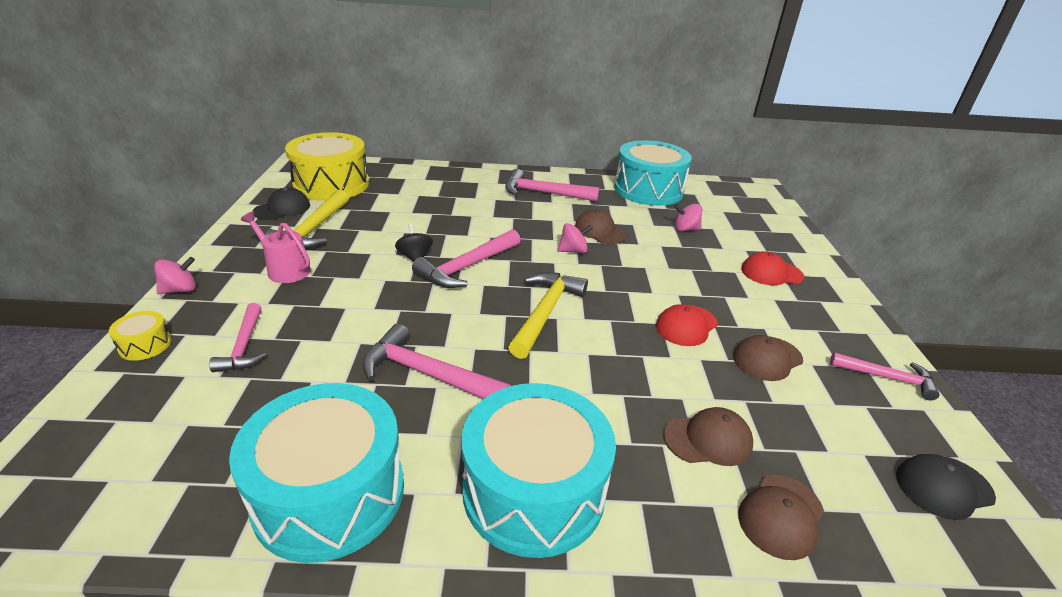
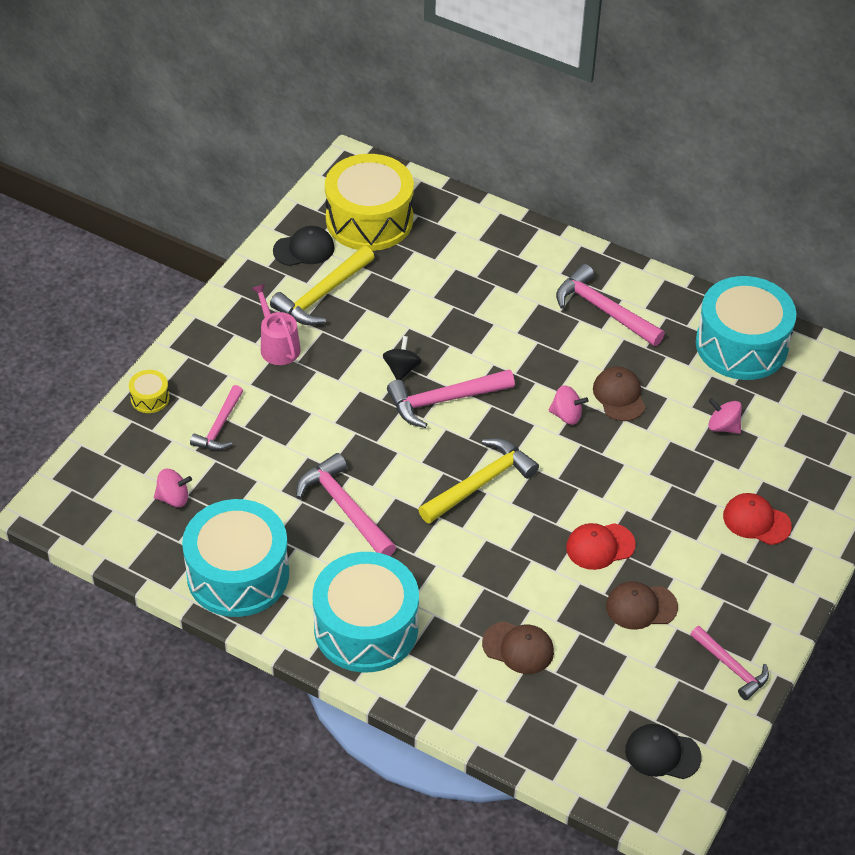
camera: 30 degrees right, 15 degrees up
pink spinning top [154,257,196,294] -> pink spinning top moved to [154,469,192,507]
brown cap [738,475,824,560] -> none

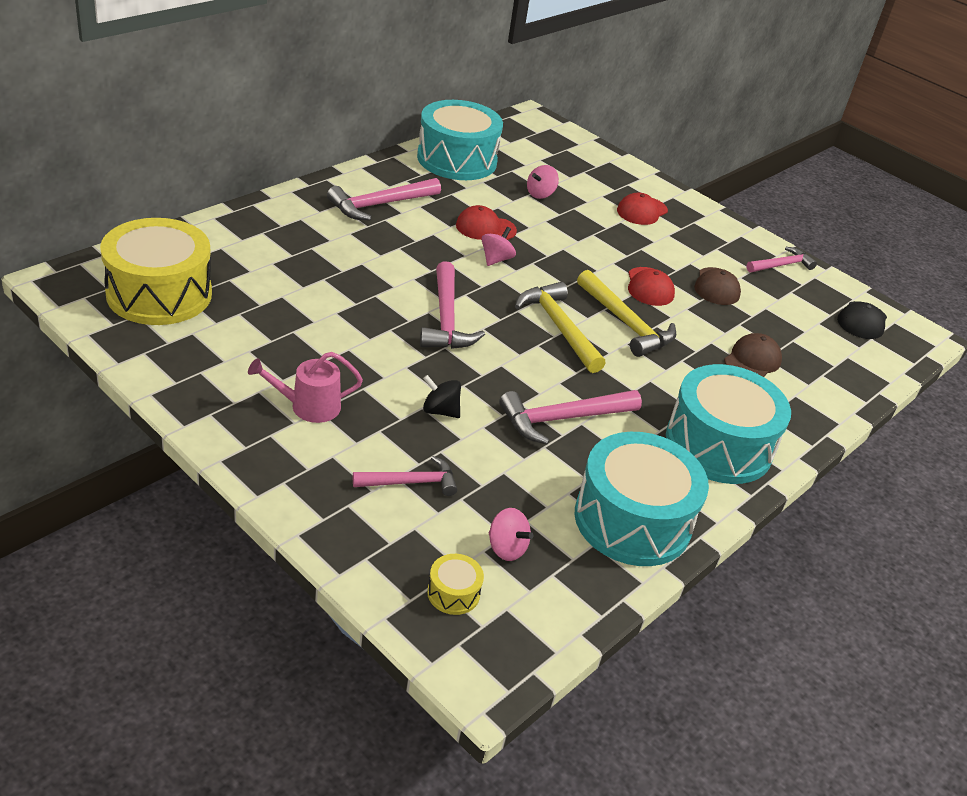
camera: 80 degrees left, 10 degrees down
yellow drum [129,370,170,413] -> yellow drum moved to [427,554,484,615]
pink spinning top [154,469,192,507] -> pink spinning top turned 120 degrees clockwise [489,508,533,561]
pink hammer [190,385,243,450] -> pink hammer turned 45 degrees counterclockwise [353,456,457,496]
yellow hammer [270,246,375,325] -> yellow hammer moved to [577,270,676,357]
black cap [273,226,335,266] -> none
black spinning top [383,336,422,380] -> black spinning top moved to [423,375,461,418]
brown cap [593,367,645,421] -> red cap [456,205,517,240]

